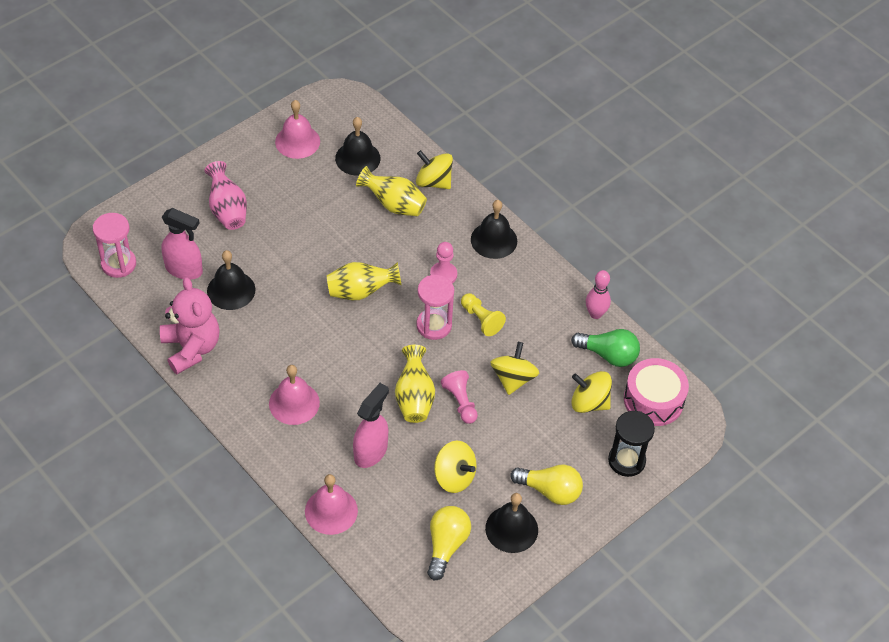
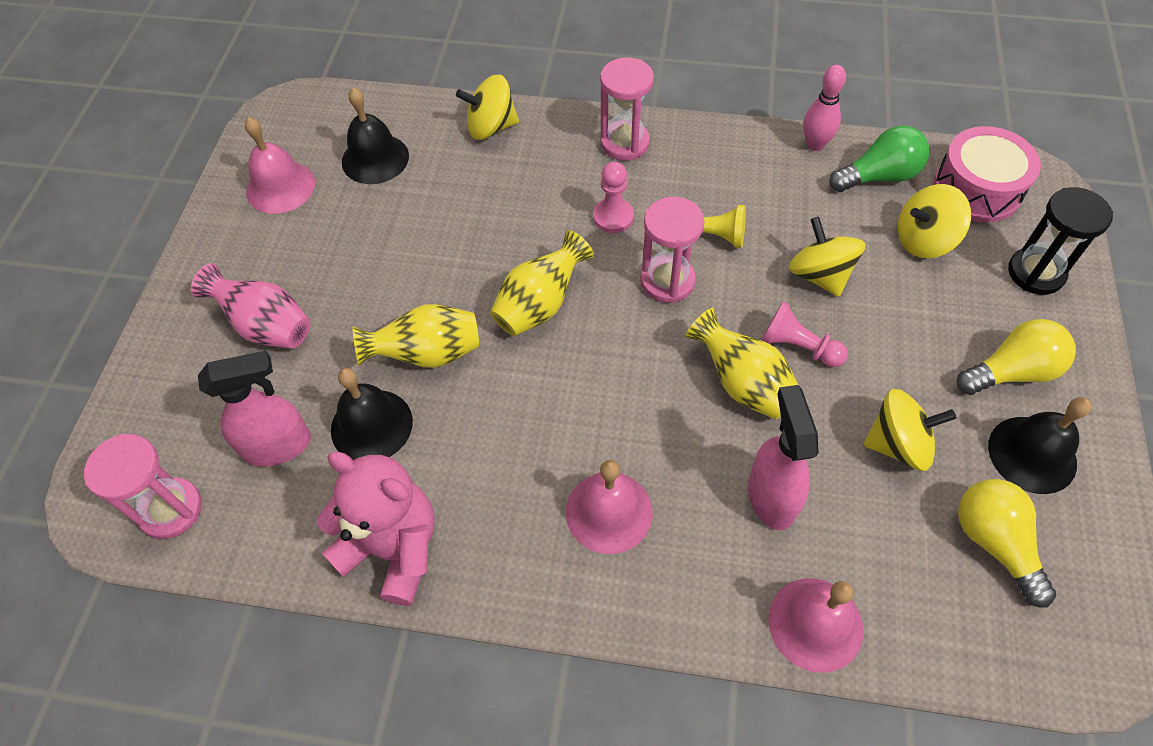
camera: 35 degrees left, 5 degrees up
yellow vase [356,166,427,216] -> yellow vase moved to [352,304,479,368]
black bell [471,200,517,259] -> pink hourglass [600,57,654,161]

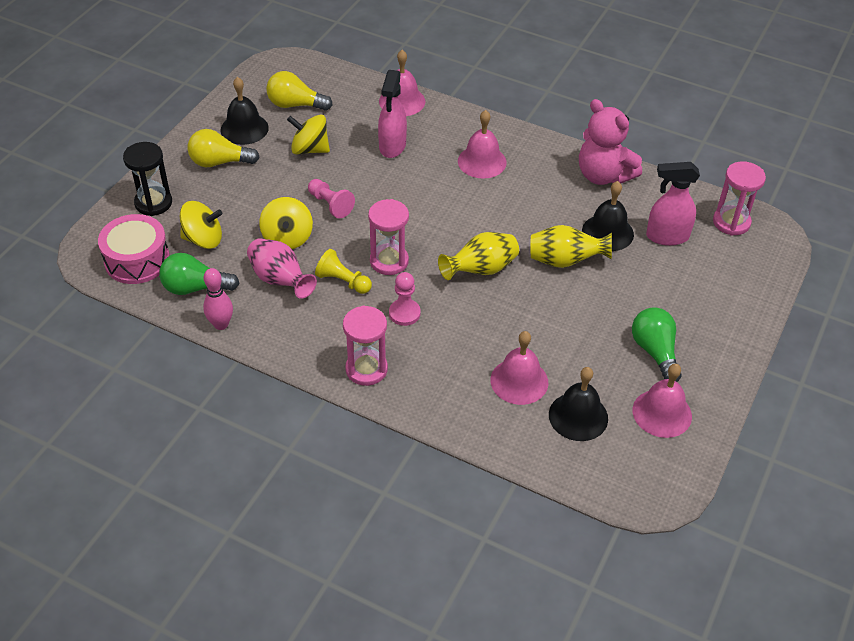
camera: 165 degrees left, 10 degrees down
pink vase [191,263,311,349] -> pink vase moved to [247,238,317,299]
yellow spinning top [456,75,519,140] -> none
yellow vase [685,307,798,420] -> none
yellow light bulb [958,479,1056,608] -> yellow light bulb turned 105 degrees clockwise [266,71,333,111]
none -> pink bell [490,331,548,405]
none -> green light bulb [632,307,682,382]

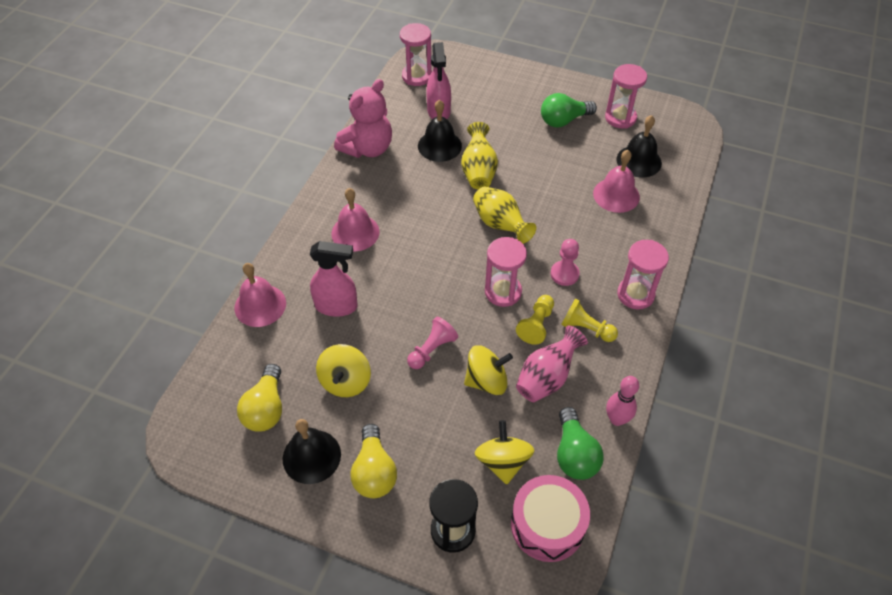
camera: 95 degrees left, 5 degrees up
pink bell [633,364,692,438] -> pink hourglass [605,64,647,128]
none -> yellow pawn [561,298,618,342]

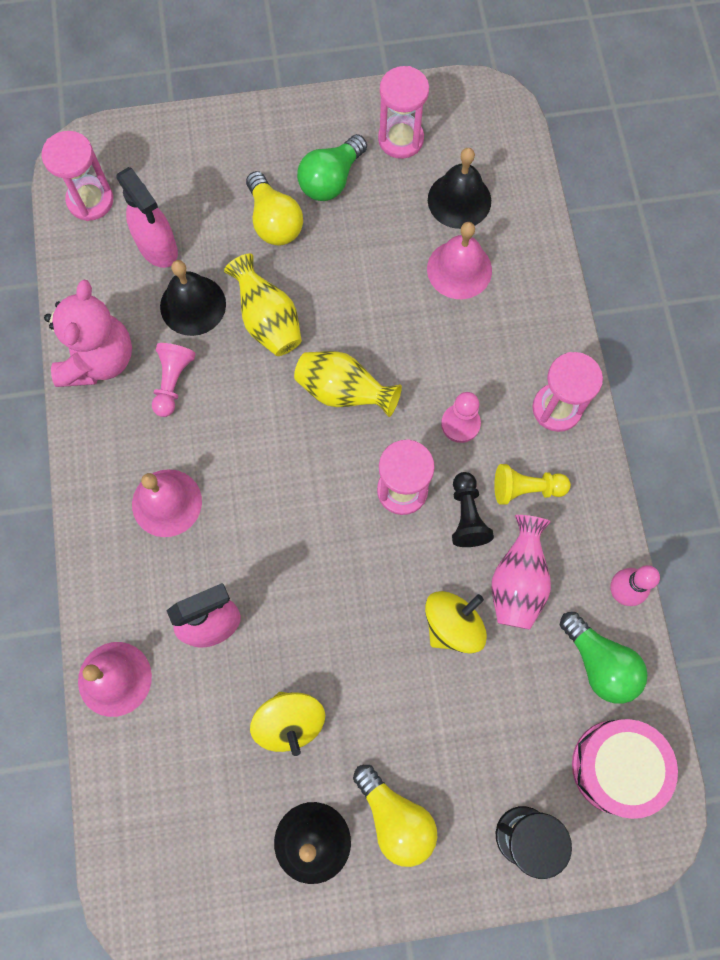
camera: 30 degrees left, 20 degrees up
yellow light bulb [237,364,282,432] -> yellow light bulb moved to [246,171,303,245]
pink pawn [407,317,458,369] -> pink pawn moved to [152,343,196,417]
yellow spinning top [475,420,535,484] -> none
yellow pawn [516,295,554,345] -> black pawn [452,472,494,547]

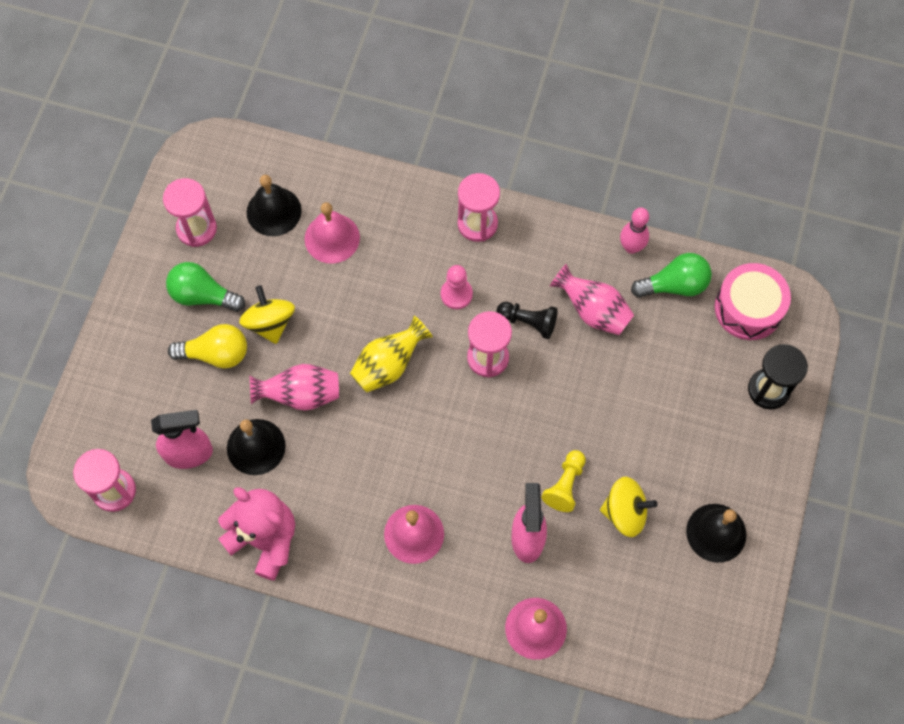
camera: 65 degrees left, 5 degrees down
pink pawn [152,343,196,417] -> none
yellow vase [224,253,302,356] -> pink vase [249,364,339,411]
green light bulb [297,134,367,201] -> green light bulb turned 135 degrees clockwise [166,262,245,312]
yellow light bulb [353,765,437,867] -> none
yellow spinning top [425,591,487,654] -> yellow spinning top moved to [239,285,295,344]
yellow pawn [494,464,571,505] -> yellow pawn moved to [541,450,586,512]

